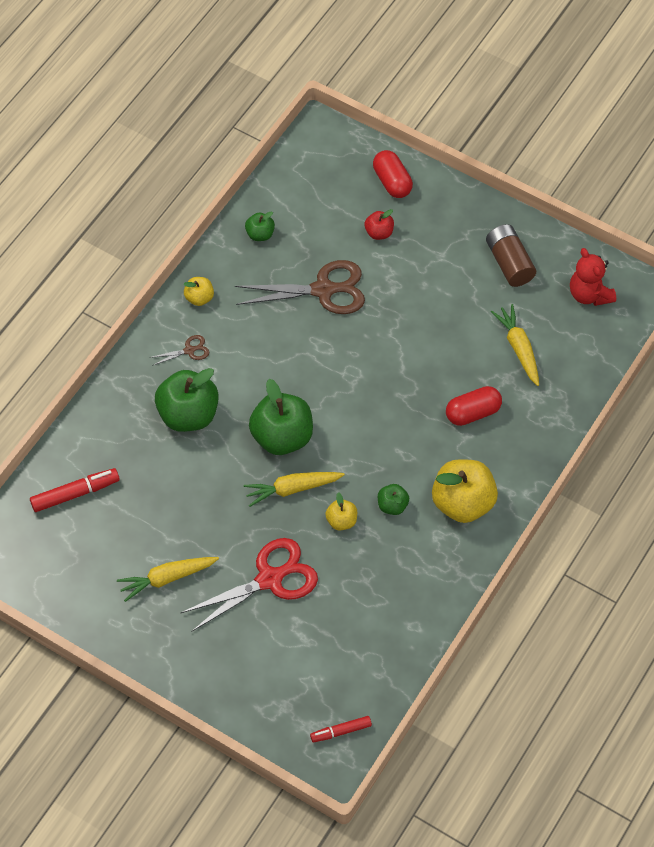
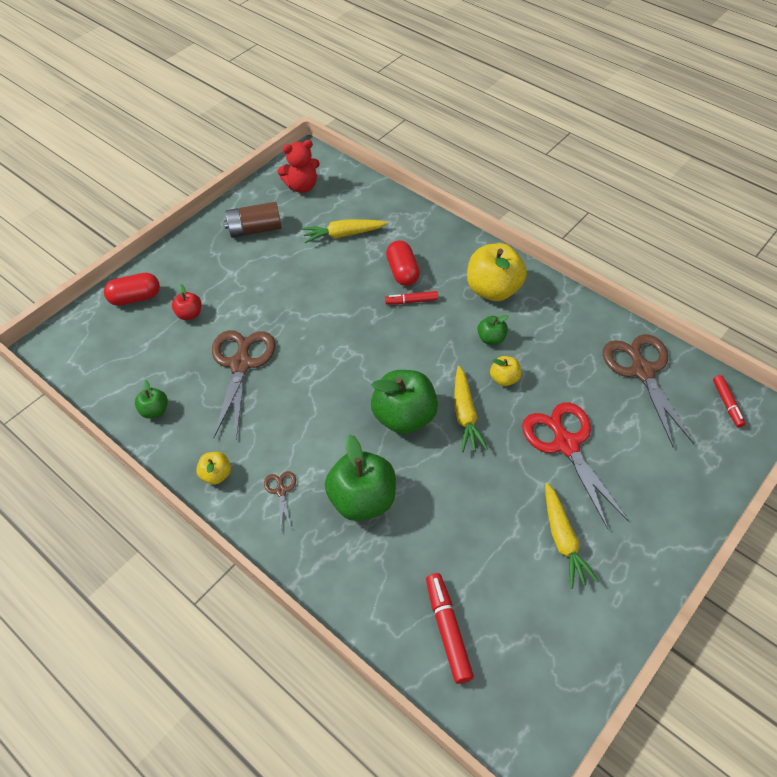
camera: 80 degrees left, 5 degrees down
none -> red marker [385,291,438,305]
none -> brown scissors [603,334,694,447]

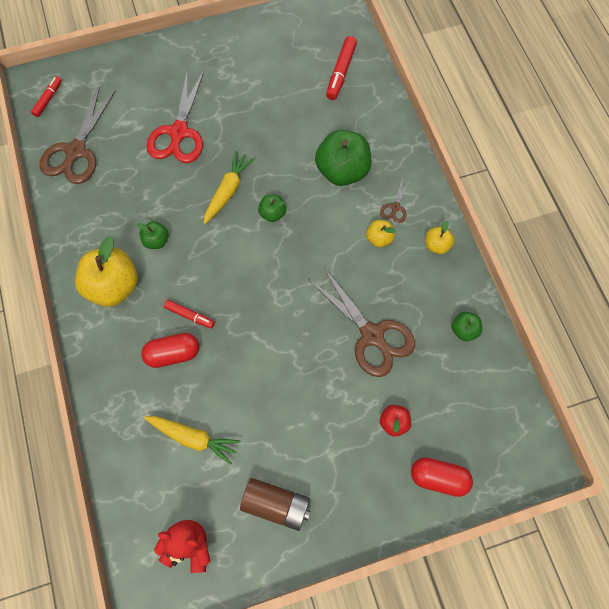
camera: 150 degrees left, 15 degrees up
brown scissors [212,330,276,439] -> brown scissors turned 75 degrees counterclockwise [308,267,415,377]
green apple [371,370,438,434] -> green apple [258,195,286,222], size x0.49
red capsule [386,240,420,286] -> red capsule turned 60 degrees clockwise [141,333,199,368]
yellow apple [490,356,522,386] -> yellow apple moved to [366,220,396,248]
yellow carrot [545,483,599,589] -> none

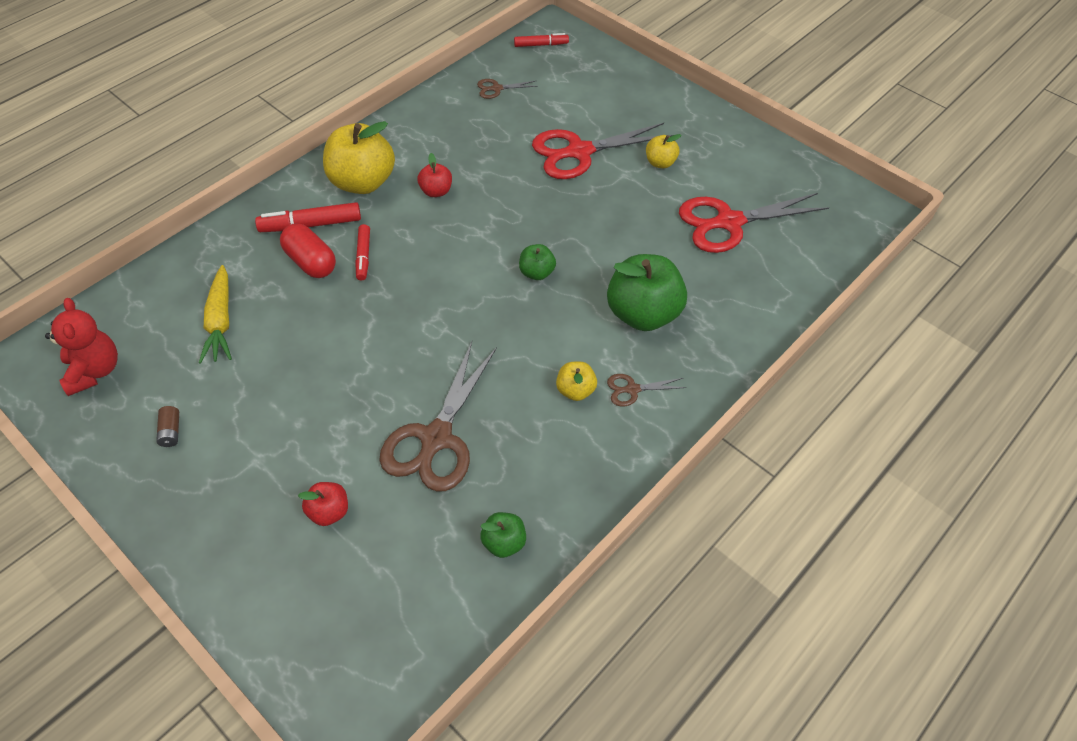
camera: 60 degrees right, 15 degrees down
brown scissors [39,87,115,184] -> brown scissors [477,79,538,99], size x0.45
green apple [137,221,169,249] -> red apple [417,153,452,197]
yellow carrot [204,151,255,224] -> none
brown battery [240,478,310,531] -> brown battery [156,406,179,447], size x0.46
red marker [326,36,357,100] -> red marker moved to [255,202,361,232]
red capsule [411,457,473,497] -> none
yellow apple [425,221,454,254] -> yellow apple moved to [646,134,681,168]
none -> red scissors [679,193,829,253]

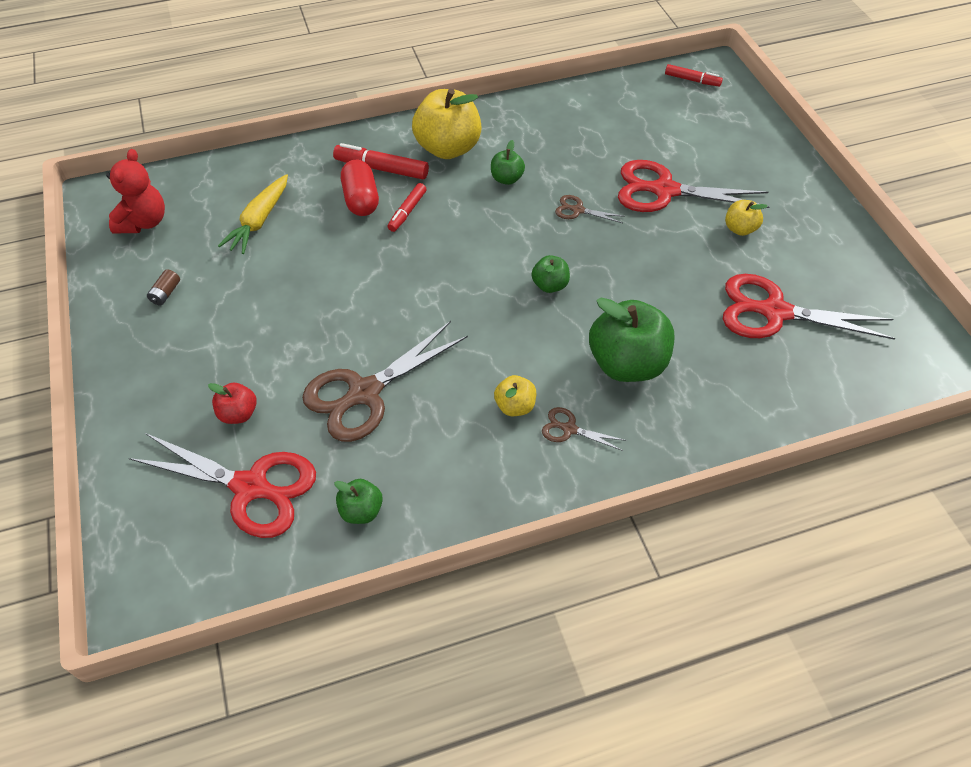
camera: 30 degrees right, 0 degrees up
red apple [417,153,452,197] -> green apple [491,140,525,185]
brown scissors [477,79,538,99] -> brown scissors moved to [555,195,625,223]
none -> red scissors [129,433,316,538]

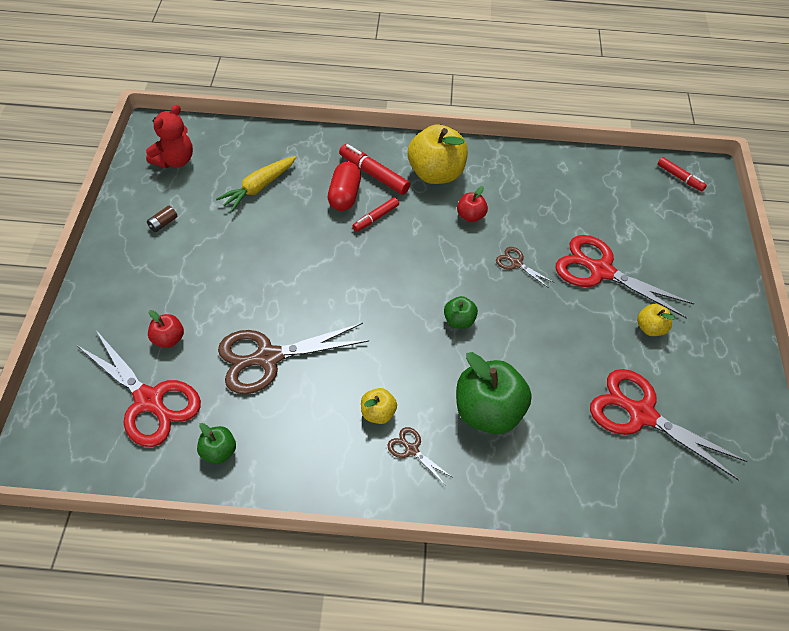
camera: 20 degrees right, 0 degrees up
green apple [491,140,525,185] -> red apple [457,186,488,222]

